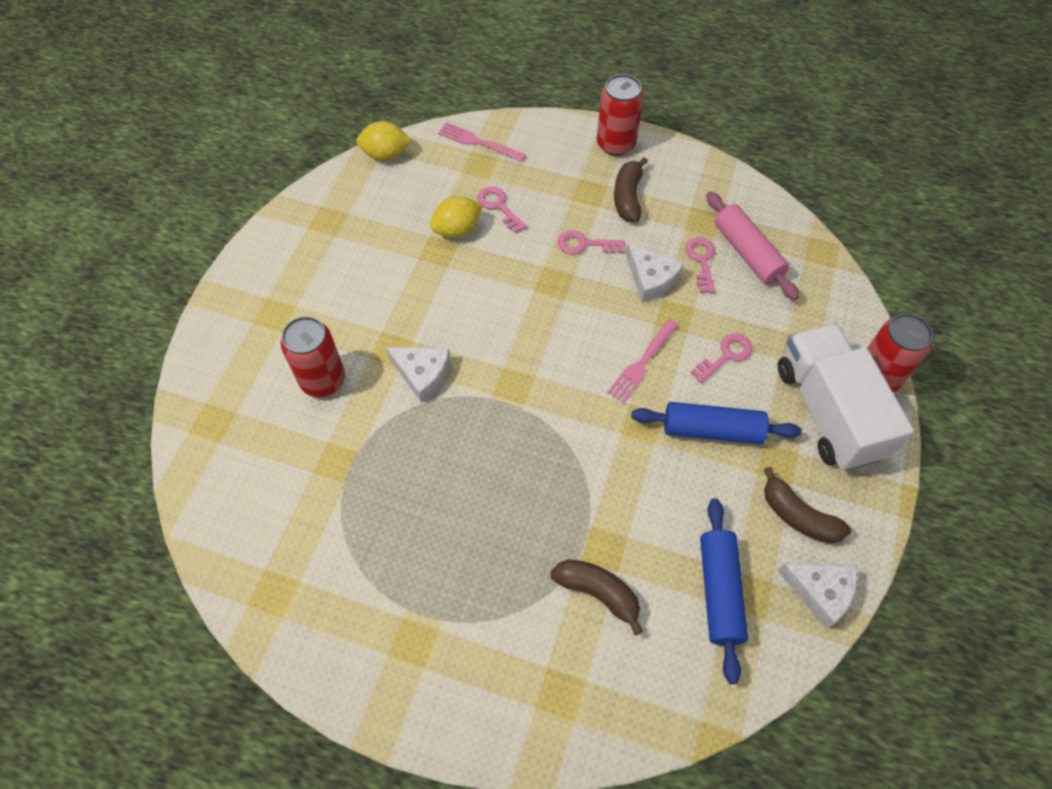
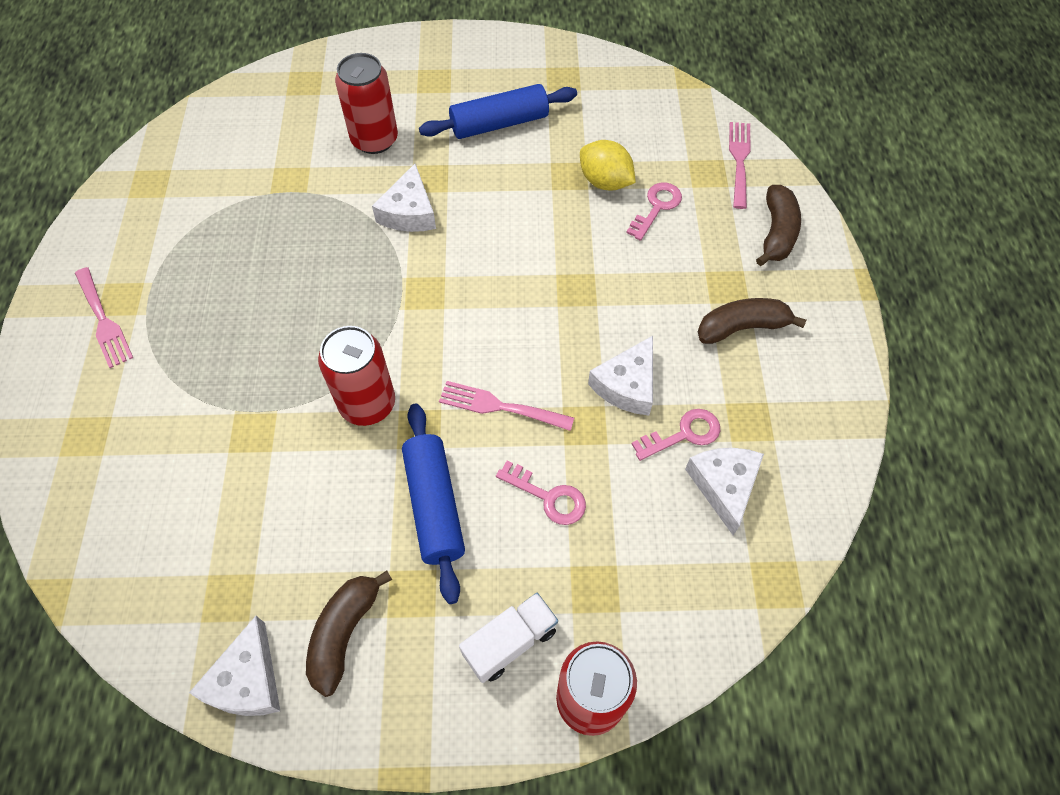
camera: 70 degrees right, 0 degrees up
yellow lemon [356,121,411,161] -> none
brown banana [550,559,643,635] -> brown banana moved to [756,185,801,266]
pink key [558,230,625,254] -> none
red can [597,74,644,156] -> red can moved to [318,326,395,426]
blue rolling pin [700,498,748,684] -> blue rolling pin moved to [419,84,577,139]
pink rolling pin [706,192,799,300] -> white cheese [685,448,764,535]
white truck [778,323,914,471] -> white truck [459,593,558,683], size x0.49
none -> pink fork [75,267,133,368]

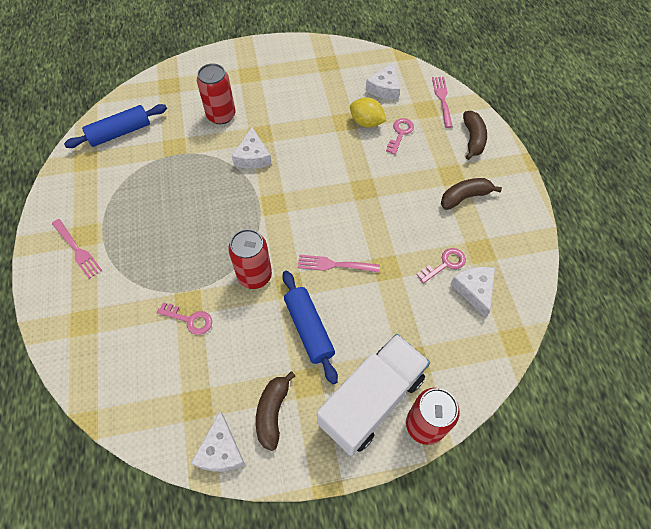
camera: 10 degrees left, 0 degrees up
blue rolling pin [419,84,577,139] -> blue rolling pin moved to [64,104,167,148]
white truck [459,593,558,683] -> white truck [317,334,430,456], size x2.06
pink key [496,460,586,525] -> pink key moved to [157,302,212,335]
white cheese [588,336,653,416] -> white cheese moved to [366,62,400,100]

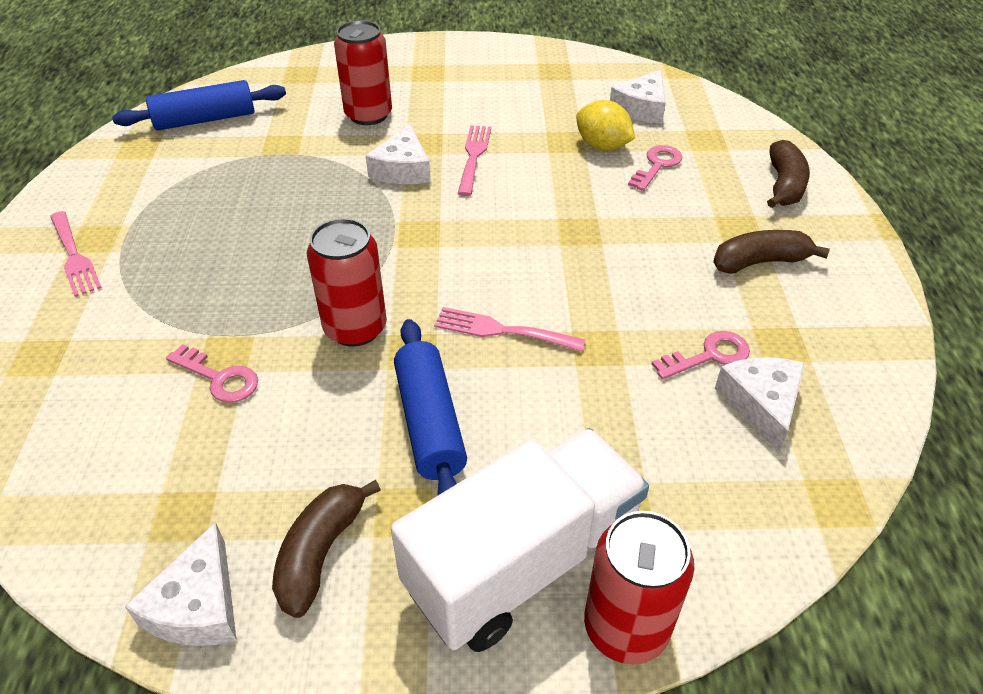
camera: 10 degrees right, 15 degrees down
pink fork [432,77,453,128] -> pink fork moved to [458,125,491,196]

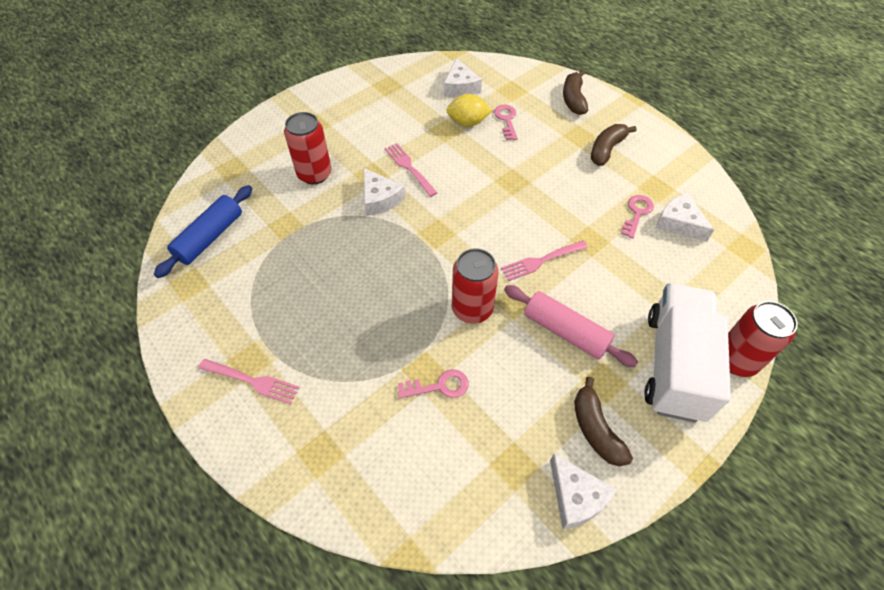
camera: 40 degrees left, 10 degrees up
blue rolling pin [394,319,467,495] -> pink rolling pin [504,285,638,367]
brown banana [767,140,810,208] -> brown banana turned 150 degrees counterclockwise [563,70,588,115]

